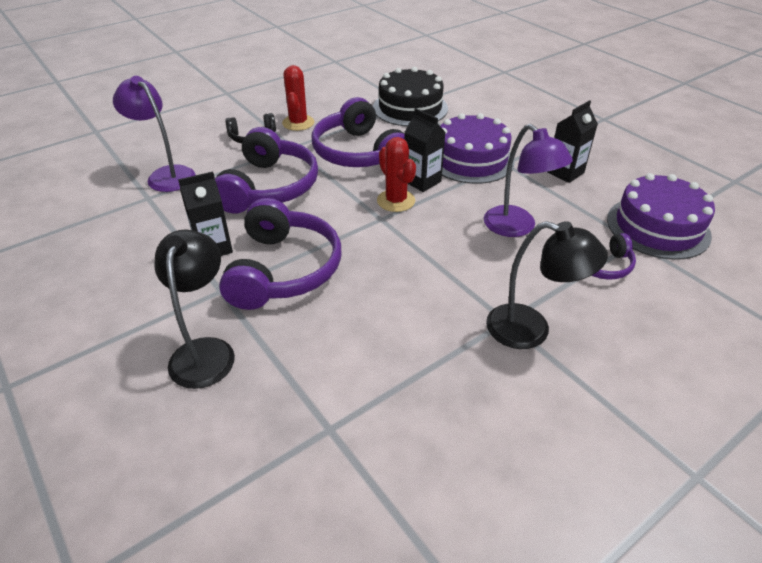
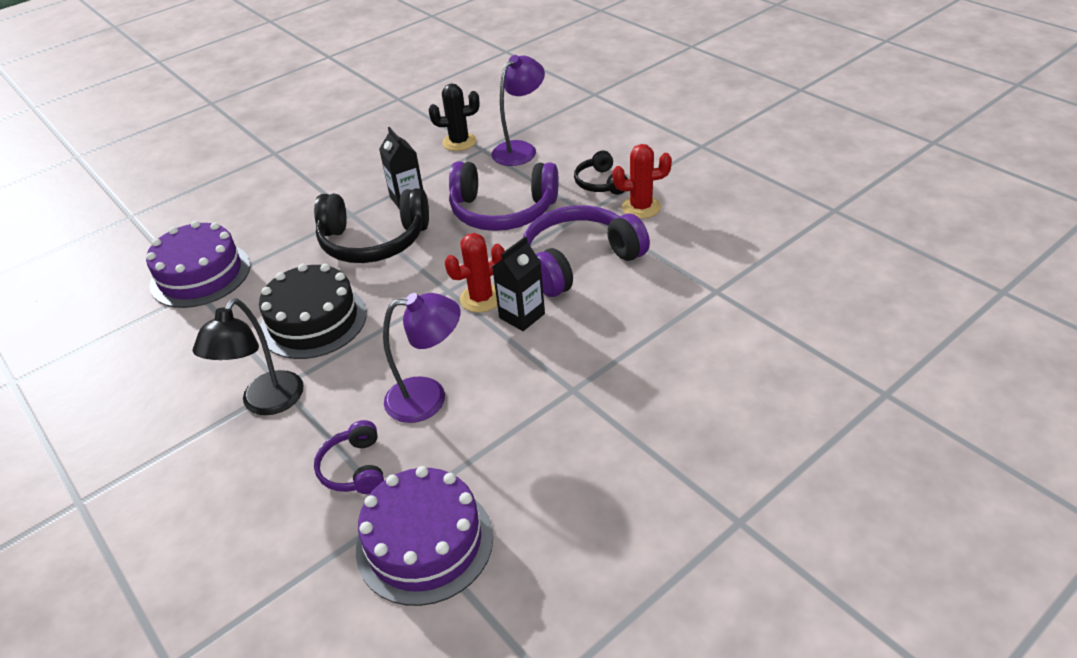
camera: 90 degrees right, 0 degrees up
black lamp [154,229,235,389] -> none
purple headphones [219,198,341,310] -> black headphones [314,188,429,263]
black cake [373,67,448,126] -> black cake moved to [259,264,367,359]
purple cake [440,113,515,184] -> purple cake moved to [146,221,250,308]
purple lamp [484,124,573,237] -> purple lamp turned 150 degrees counterclockwise [383,293,460,423]
black carton [547,100,598,183] -> none
none -> black cactus [429,84,480,151]

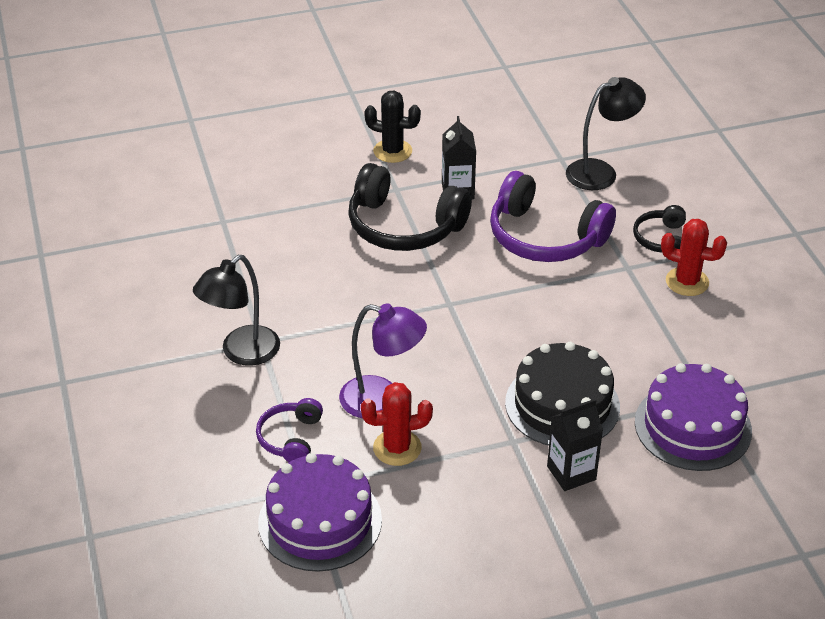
camera: 20 degrees right, 0 degrees up
purple cake [146,221,250,308] -> purple cake moved to [635,363,752,471]
black cake [259,264,367,359] -> black cake moved to [505,342,620,446]
black cactus [429,84,480,151] -> black cactus moved to [364,91,421,163]
red cactus [445,233,504,313] -> red cactus moved to [361,382,433,466]
purple lamp [491,55,545,166] -> black lamp [566,77,646,190]
black carton [492,236,545,331] -> black carton moved to [547,399,603,491]
purple headphones [523,205,650,297] -> none

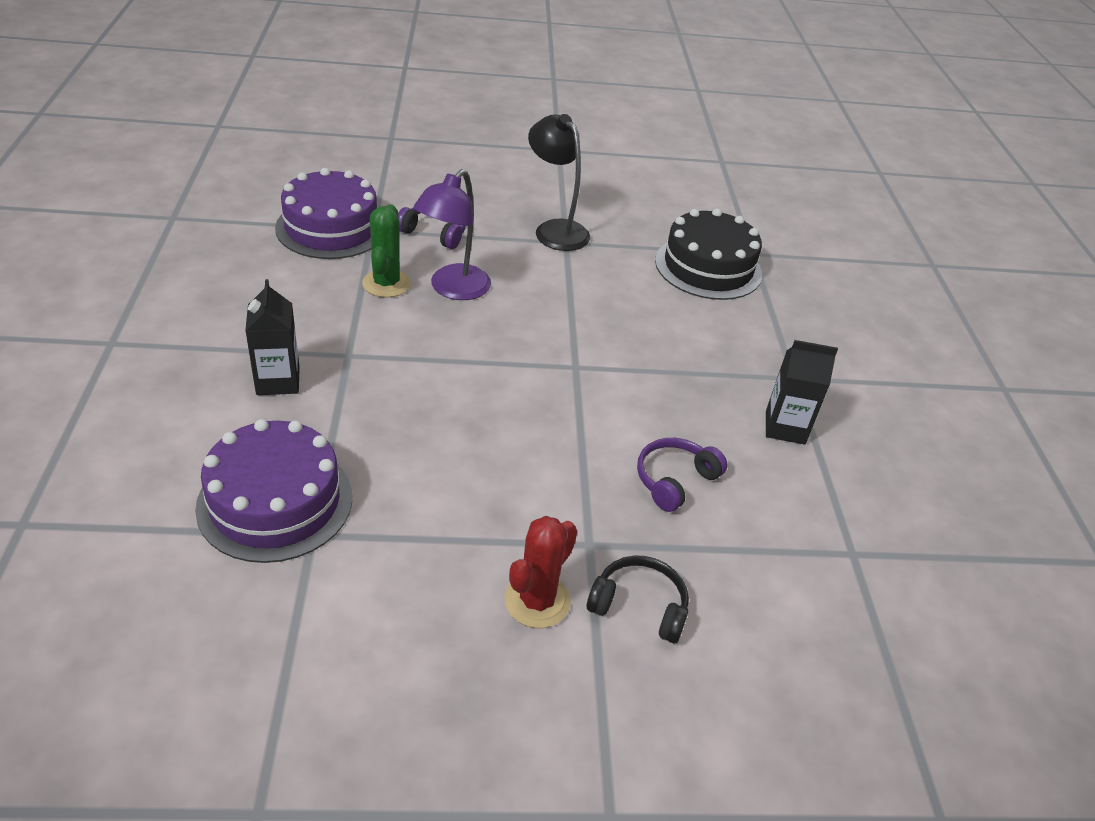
camera: 100 degrees right, 0 degrees up
black headphones [348,163,472,251] -> none
red cactus [361,382,433,466] -> green cactus [362,204,411,298]
black cactus [364,91,421,163] -> none
purple headphones [490,171,616,262] -> purple headphones [637,438,728,512], size x0.52
black cake [505,342,620,446] -> black cake moved to [655,209,762,300]
black lamp [566,77,646,190] -> none

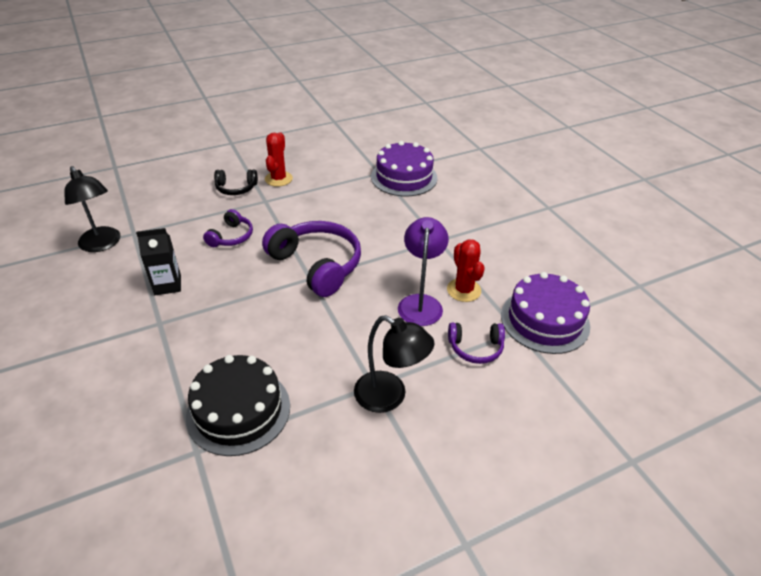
camera: 160 degrees right, 0 degrees up
black carton [245,279,300,395] -> none
green cactus [362,204,411,298] -> red cactus [447,239,485,302]
none -> black lamp [64,166,120,252]
none -> purple headphones [262,221,361,297]

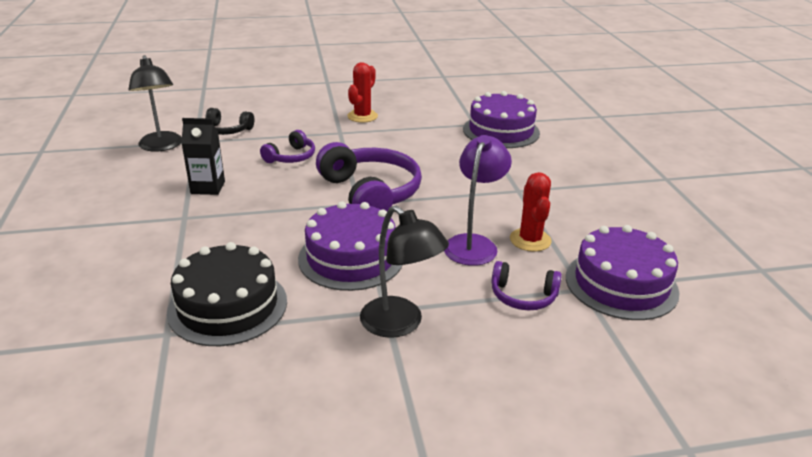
camera: 15 degrees right, 10 degrees down
black headphones [214,169,258,195] -> black headphones moved to [205,108,254,135]
none -> purple cake [298,201,403,291]

